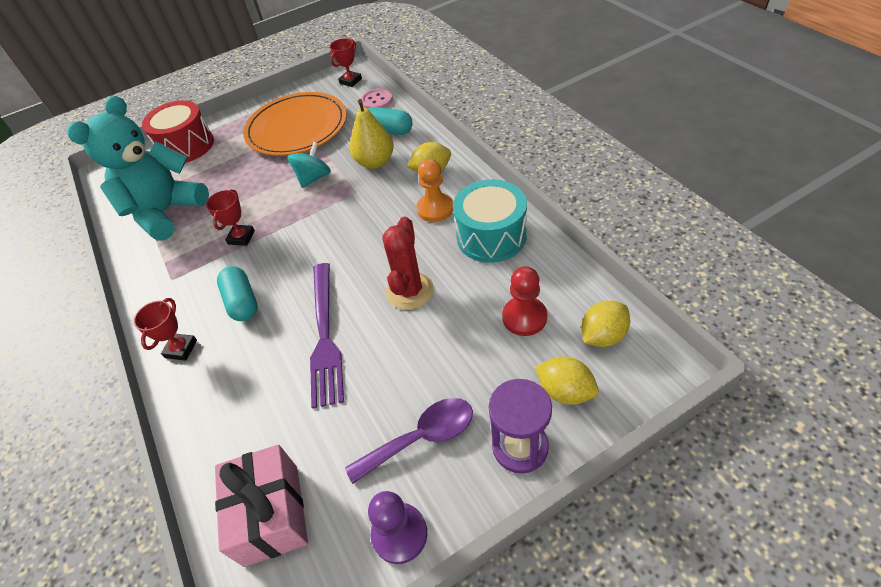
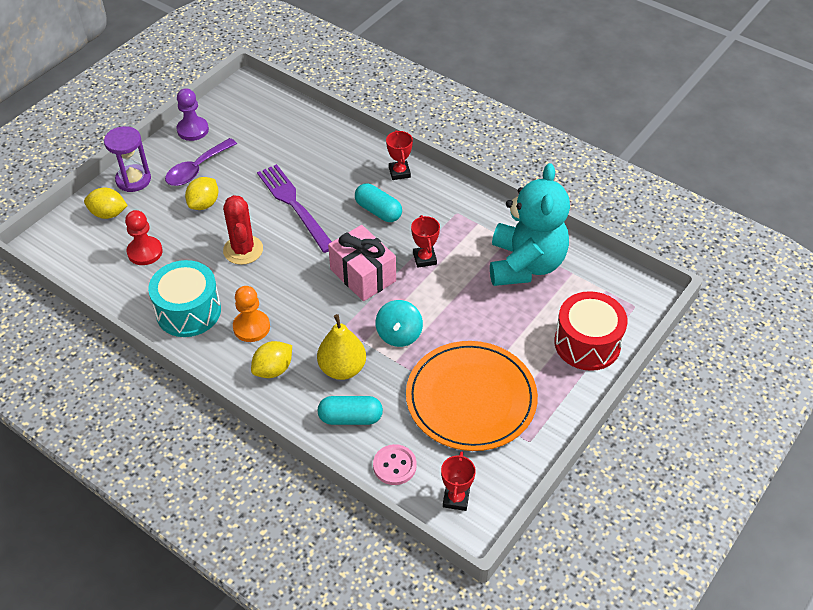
camera: 150 degrees right, 0 degrees up
pink gift [215,444,308,567] -> pink gift moved to [328,225,396,301]
yellow lemon [581,301,630,347] -> yellow lemon moved to [185,177,218,210]

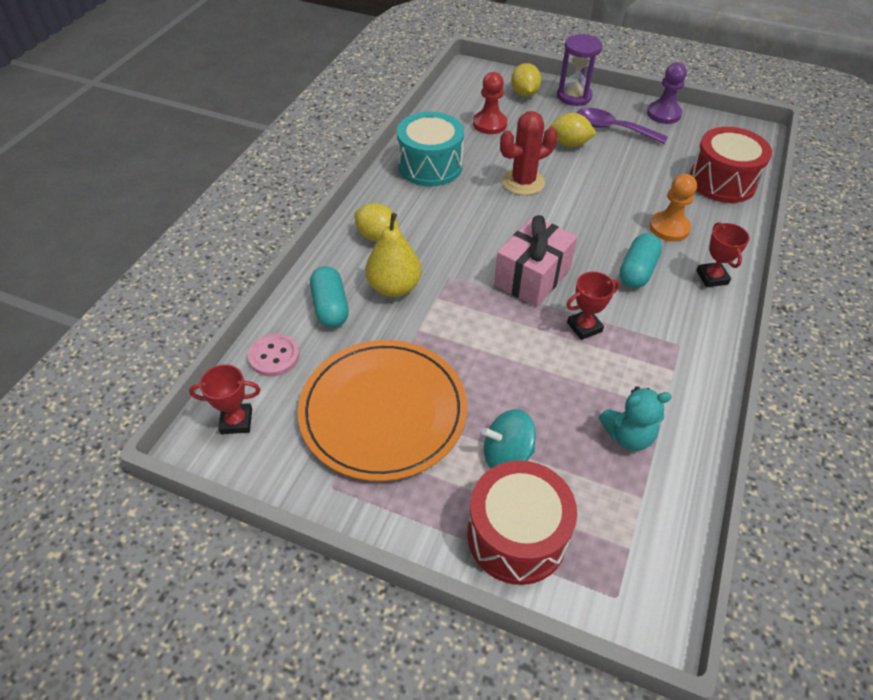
camera: 75 degrees right, 0 degrees up
orange pawn [233,286,270,342] -> orange pawn moved to [650,174,697,242]
purple fork [257,164,332,253] -> none
turquoise spinning top [376,300,423,347] -> turquoise spinning top moved to [482,409,536,469]
red trophy [386,130,413,180] -> red trophy turned 75 degrees counterclockwise [696,222,750,287]
turquoise teddy bear [490,163,570,286] -> turquoise teddy bear [599,386,672,451], size x0.48
none -> red drum [689,127,772,203]

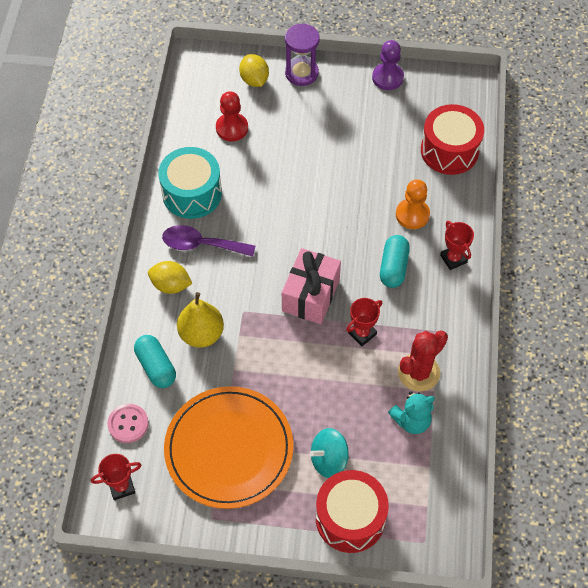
camera: 15 degrees left, 10 degrees up
red cactus [500,111,557,195] -> red cactus moved to [398,330,448,392]
yellow lemon [550,113,597,147] -> none
purple spoon [577,108,668,144] -> purple spoon moved to [162,225,255,257]

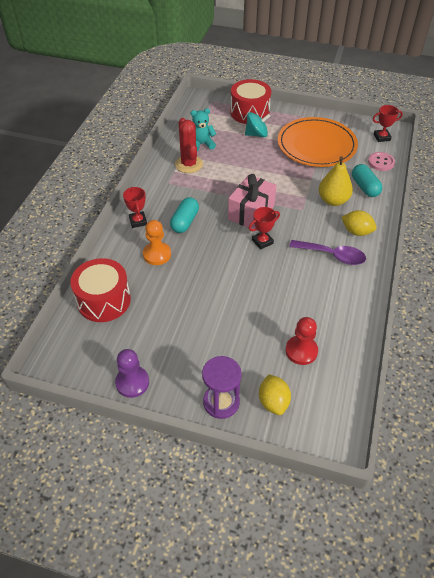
camera: 170 degrees left, 10 degrees down
turquoise drum [158,147,222,219] -> none
red trophy [346,298,382,346] -> red trophy moved to [249,207,280,250]
red cactus [398,330,448,392] -> red cactus turned 75 degrees counterclockwise [175,118,203,173]

